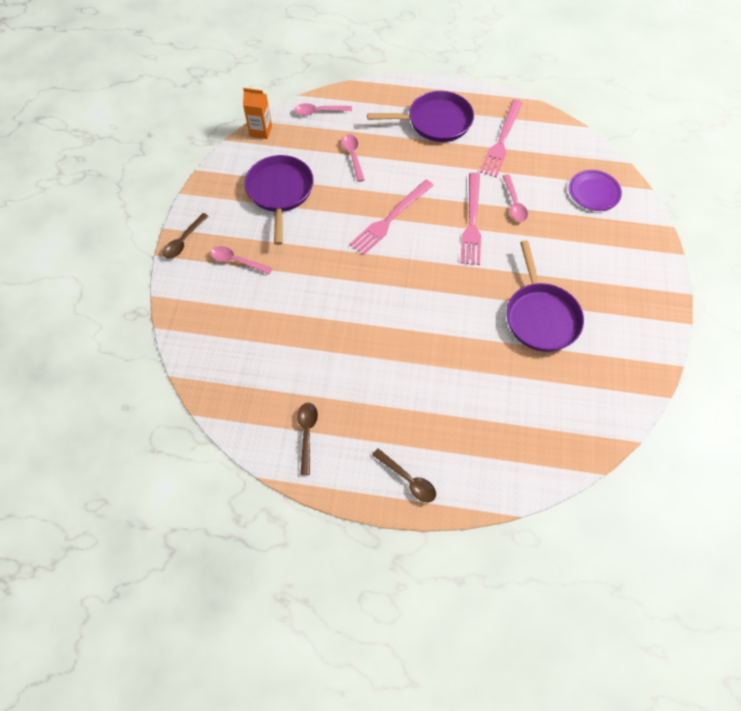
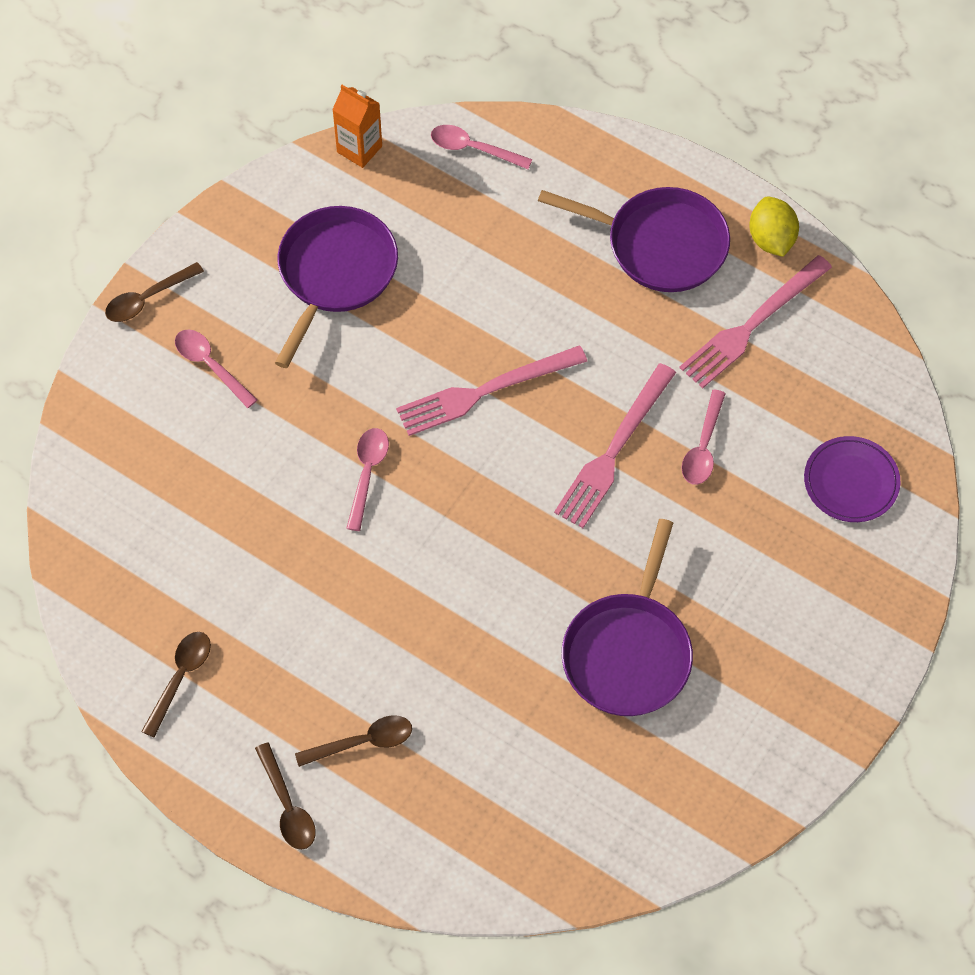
camera: 25 degrees right, 0 degrees up
pink spoon [341,134,365,182] -> pink spoon moved to [346,428,389,531]
none -> brown spoon [295,715,412,767]
none -> yellow lemon [749,197,799,257]

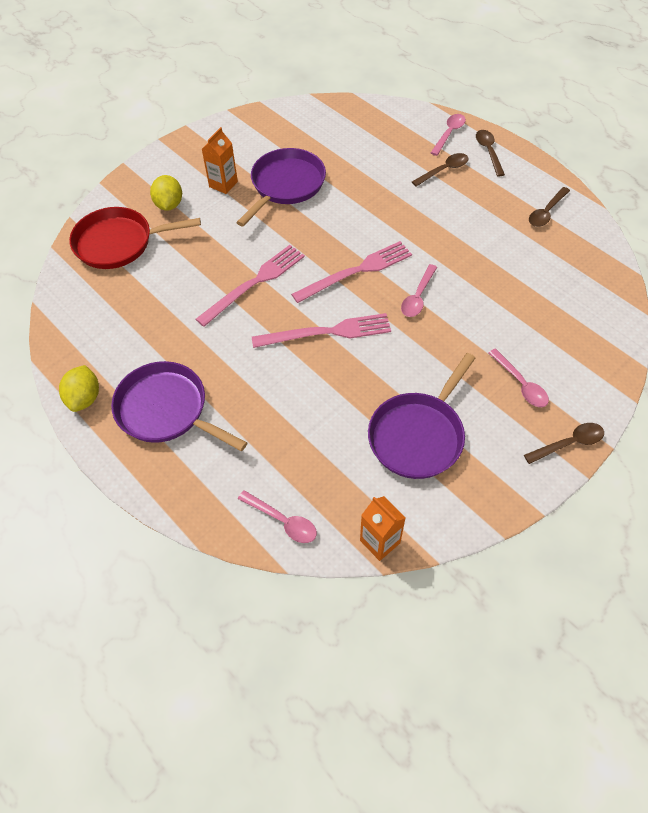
camera: 165 degrees left, 5 degrees down
brown spoon [295,715,412,767] -> brown spoon turned 150 degrees clockwise [412,153,469,187]
pink fork [679,255,832,388] -> pink fork moved to [291,241,412,303]
pink spoon [681,390,726,485] -> pink spoon moved to [431,114,466,156]
purple plate [804,436,901,522] -> red pan [69,207,201,269]
none -> yellow lemon [150,175,182,211]
none -> orange carton [202,127,238,194]

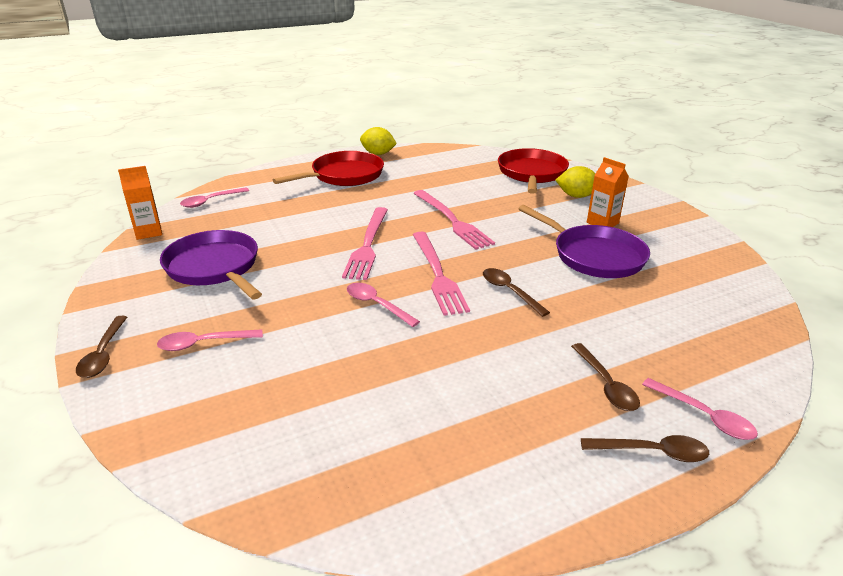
camera: 105 degrees right, 25 degrees down
purple pan [111,361,247,451] -> red pan [273,151,384,186]
brown spoon [529,187,570,227] -> brown spoon moved to [483,268,550,317]

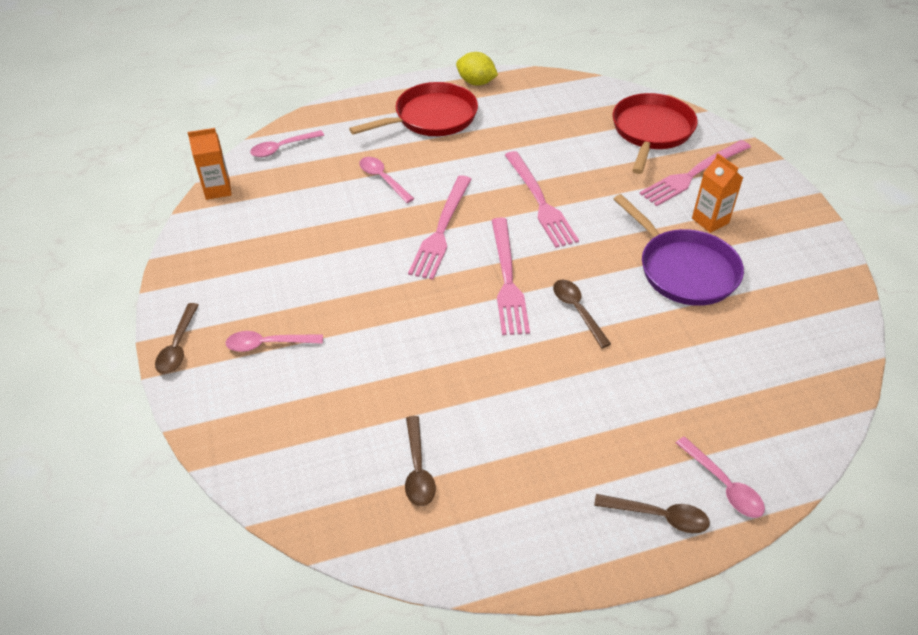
camera: 10 degrees right, 15 degrees up
purple pan [160,230,262,299] -> none
pink spoon [347,283,420,327] -> pink spoon moved to [359,157,414,203]
yellow lemon [556,166,595,198] -> pink fork [640,140,751,206]
brown spoon [571,343,640,411] -> brown spoon moved to [405,416,436,506]

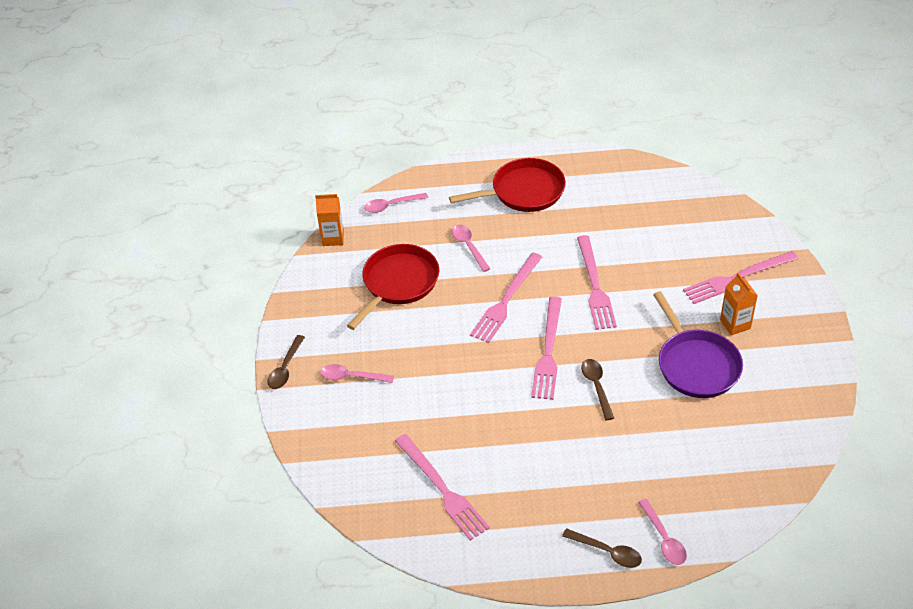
camera: 15 degrees right, 0 degrees up
brown spoon [405,416,436,506] -> pink fork [395,434,490,541]
yellow lemon [456,52,498,86] -> none
red pan [612,93,698,174] -> red pan moved to [347,244,439,330]

